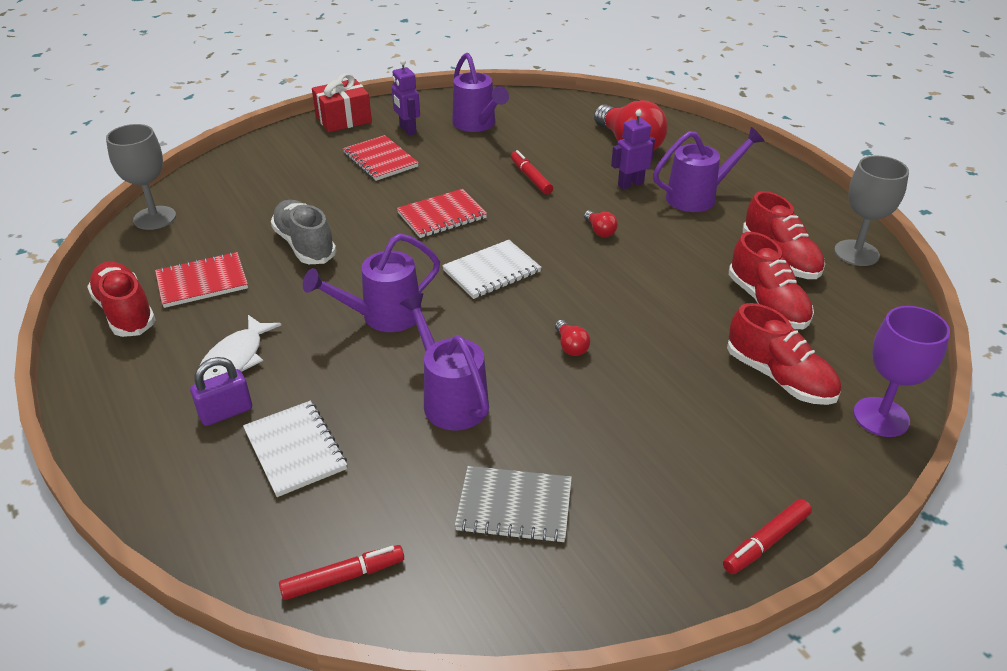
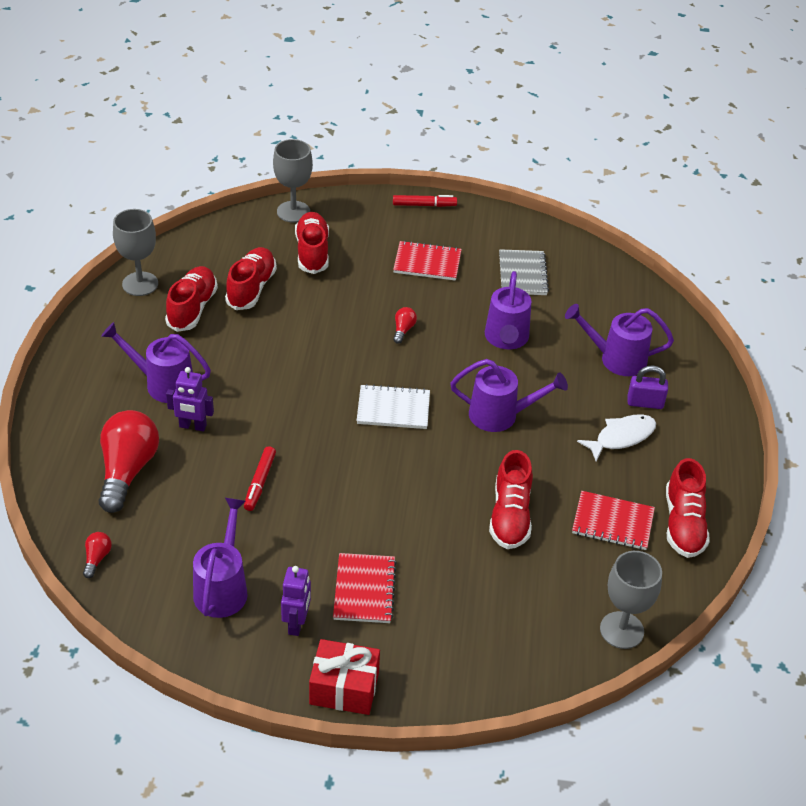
camera: 145 degrees left, 5 degrees up
white notebook [243,401,347,497] -> purple watering can [565,304,674,376]
grey shoe [271,200,336,264] -> red shoe [489,450,533,549]
red marker [279,545,404,600] -> none
red notebook [397,189,487,238] -> red notebook moved to [393,241,462,281]
grey notebook [455,466,572,543] -> grey notebook turned 45 degrees clockwise [499,249,549,295]
red light bulb [584,210,618,237] -> red light bulb moved to [83,532,112,578]
purple goblet [853,306,950,437] -> grey goblet [273,139,313,223]

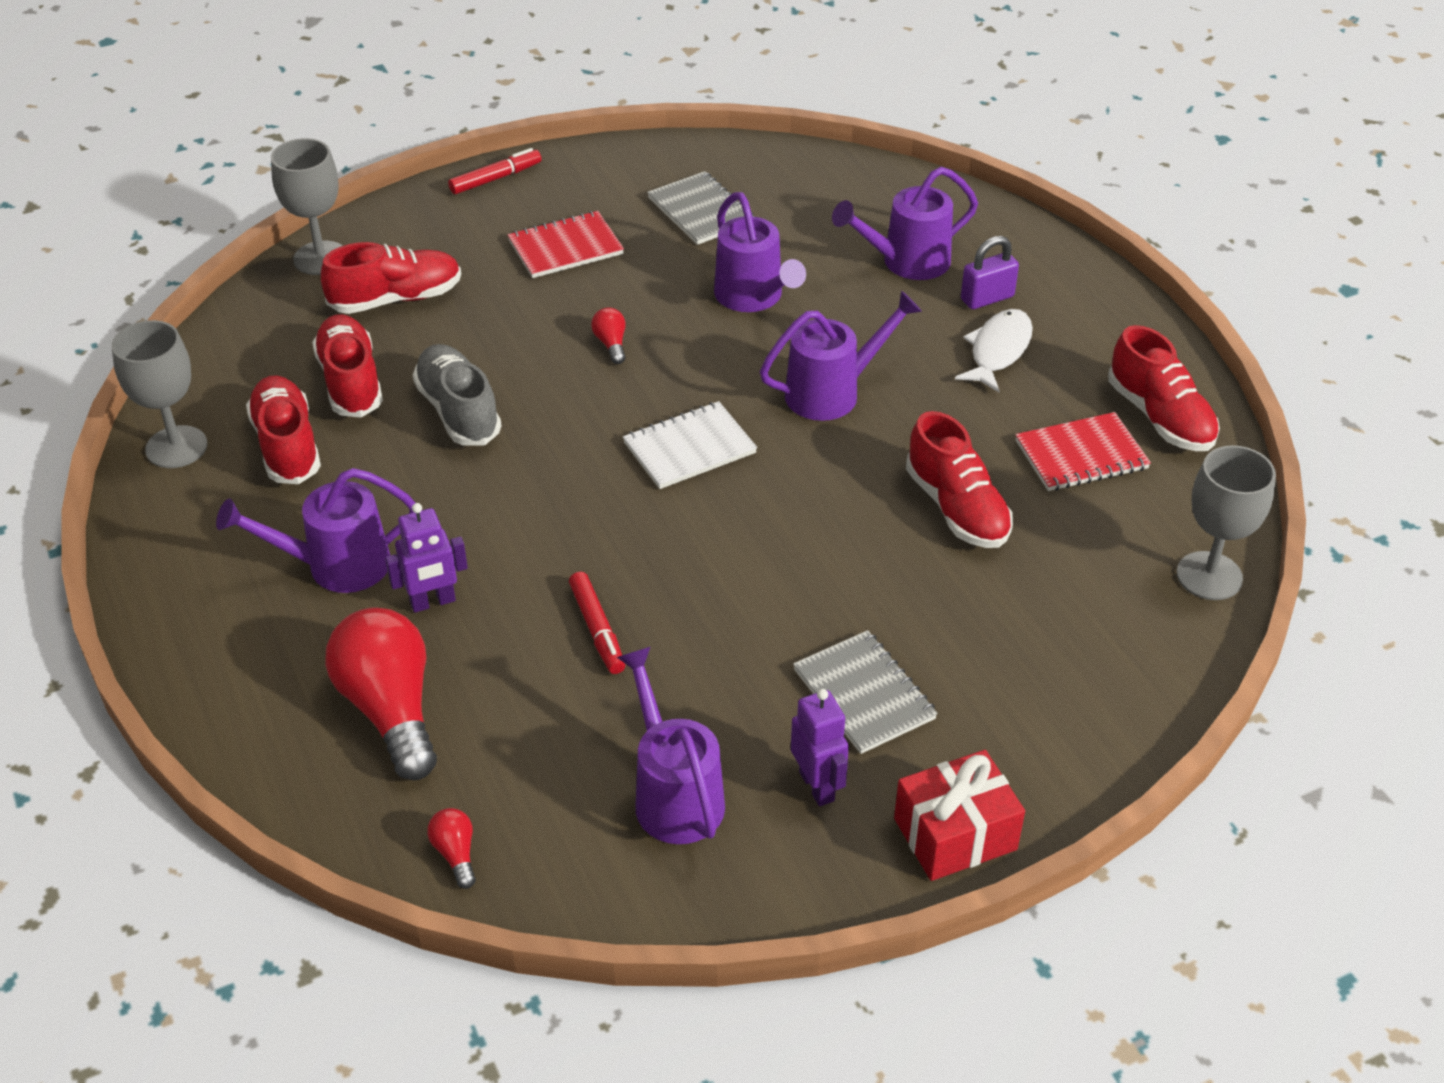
camera: 30 degrees left, 0 degrees up
red shoe [295,212,329,274] -> red shoe turned 105 degrees clockwise [321,242,461,314]
red notebook [333,553,397,623] -> grey notebook [793,630,938,754]
none -> grey shoe [413,344,501,446]

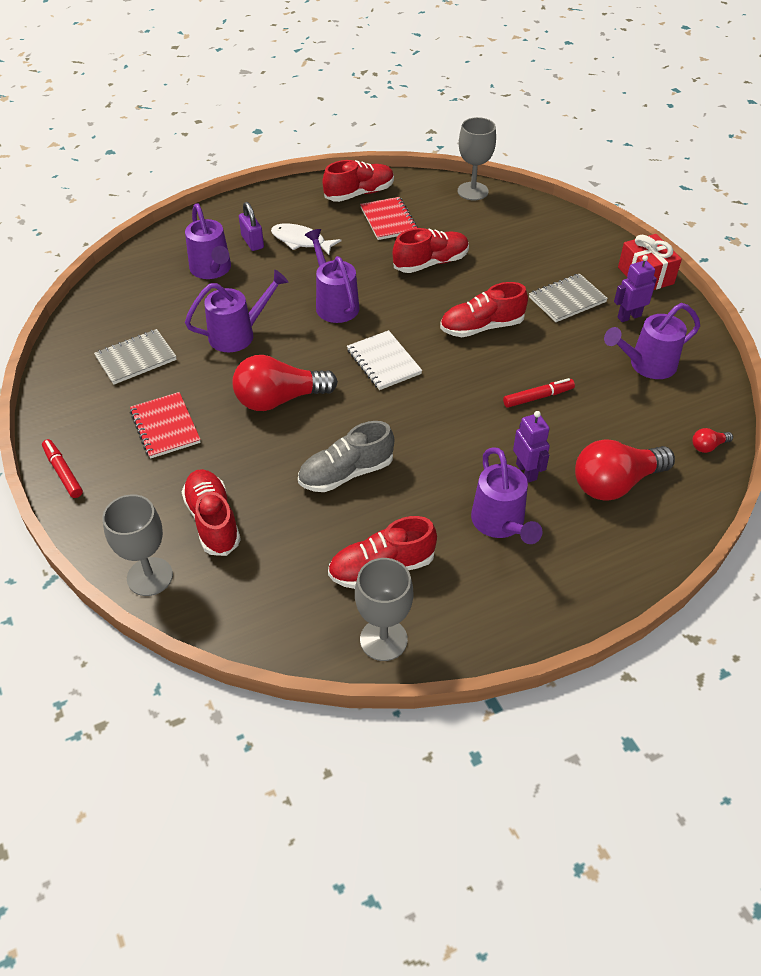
camera: 90 degrees left, 5 degrees up
red shoe [312,314,383,418] -> red shoe moved to [440,282,528,337]
red light bulb [591,308,626,364] -> red light bulb [232,355,338,411], size x2.36

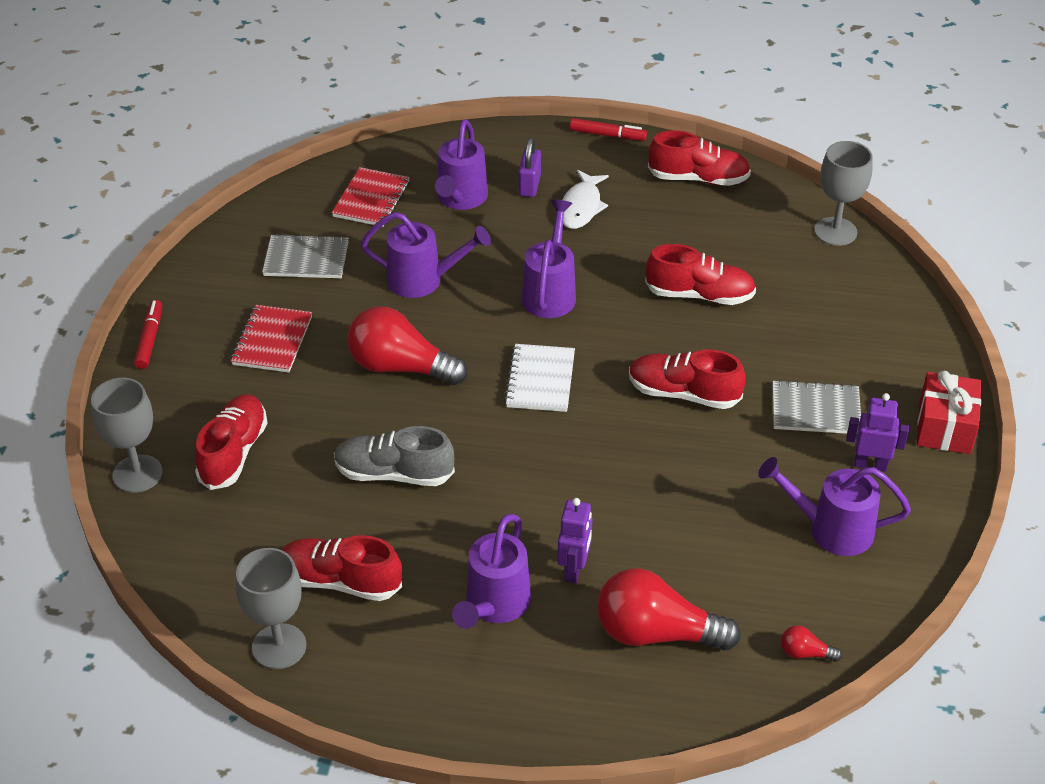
camera: 35 degrees right, 5 degrees down
white fish [271,223,341,255] -> white fish turned 135 degrees counterclockwise [562,170,609,229]
red notebook [360,197,418,240] -> red notebook moved to [332,167,410,227]
red marker [503,378,575,408] -> red marker moved to [570,118,647,141]

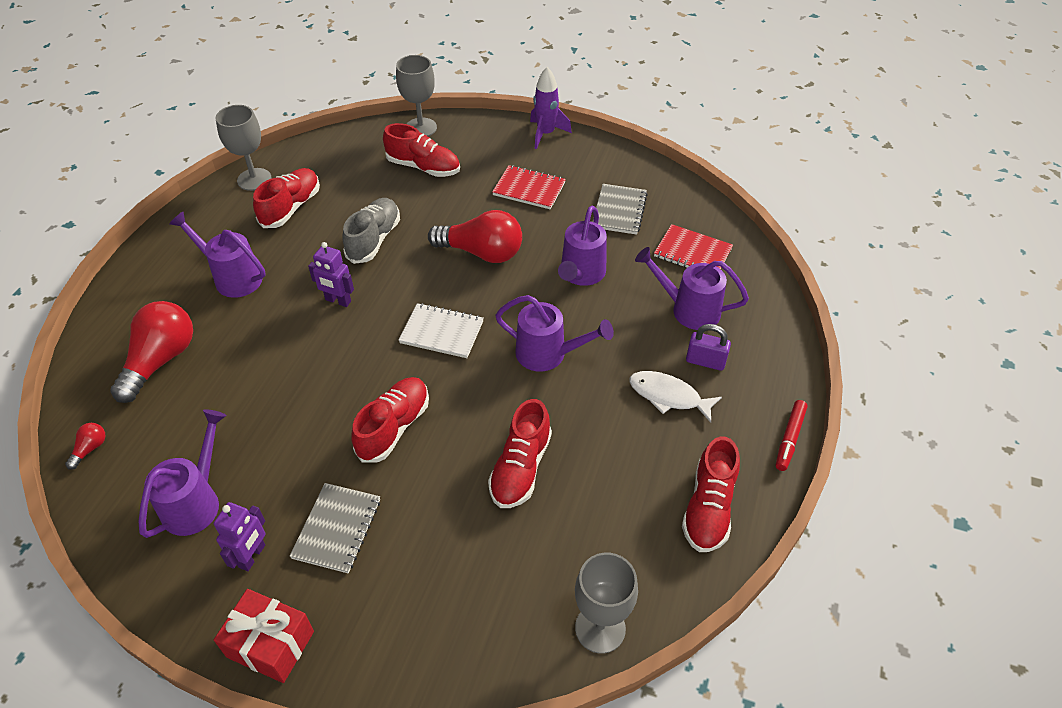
camera: 100 degrees right, 5 degrees up
red marker [134,300,162,369] -> purple rocket [530,67,572,149]
red light bulb [348,306,468,385] -> red light bulb turned 75 degrees clockwise [428,210,522,263]
purple robot [557,498,592,583] -> purple robot moved to [308,242,354,307]

